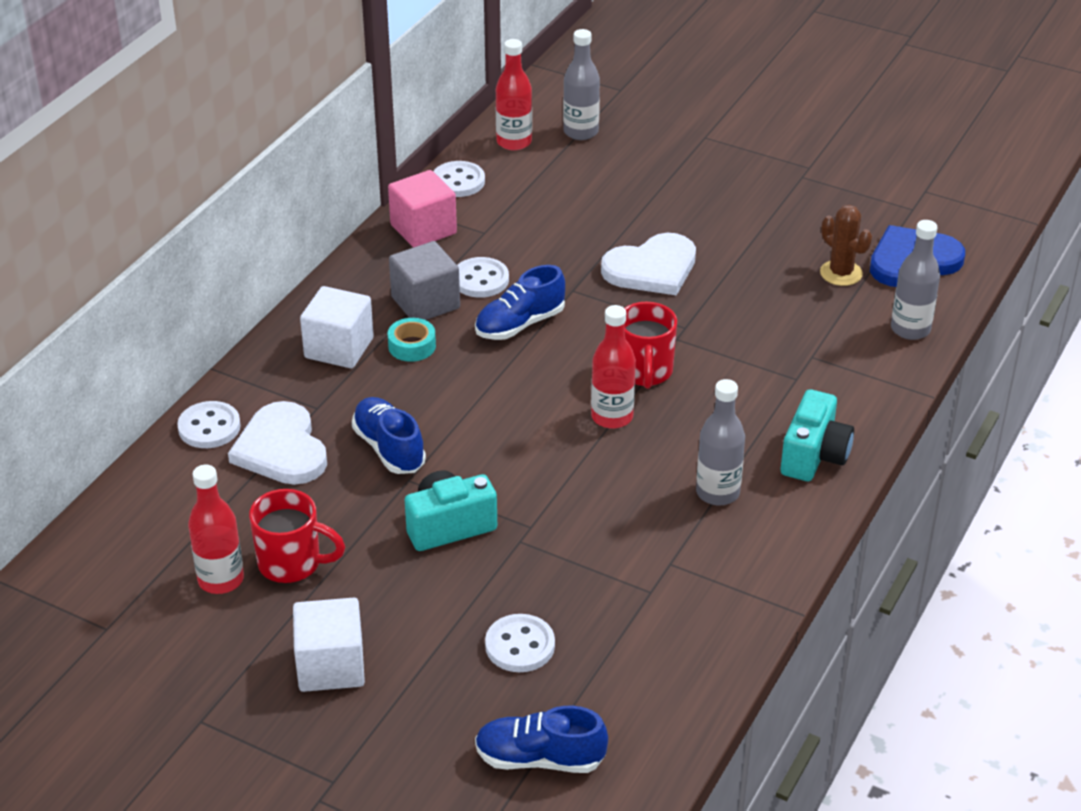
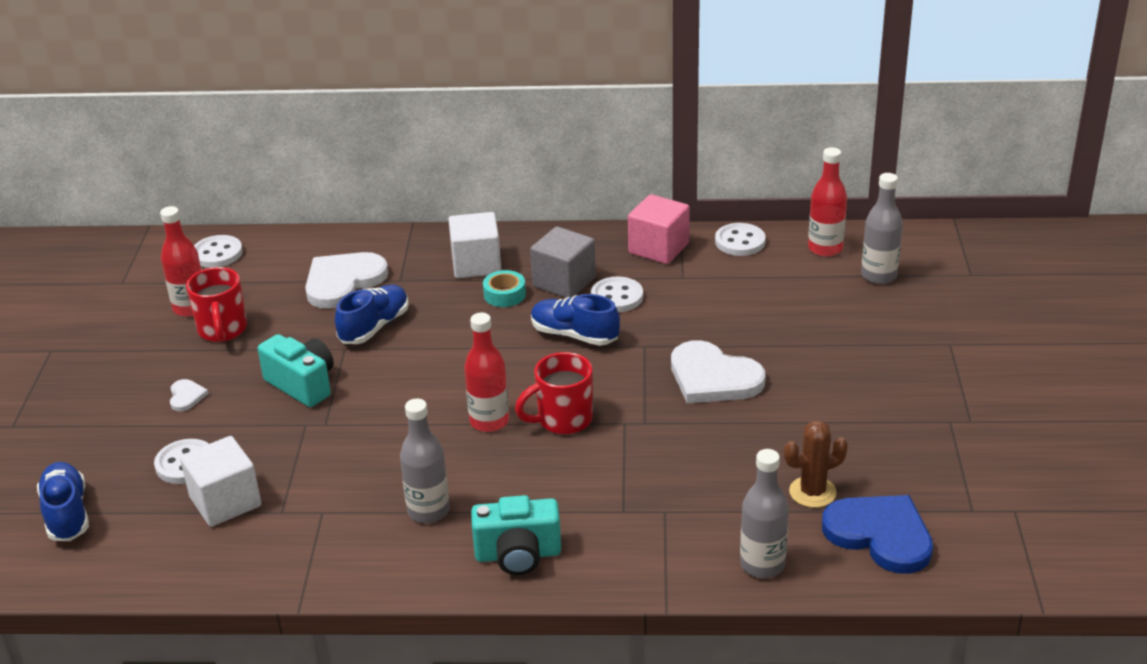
camera: 65 degrees right, 5 degrees down
white button [177,401,241,448] -> white button moved to [194,235,243,268]
white cube [293,598,365,692] -> white cube moved to [180,436,261,527]
brown cactus [820,205,872,286] -> brown cactus turned 45 degrees clockwise [784,420,848,508]
none -> white heart [170,379,209,411]

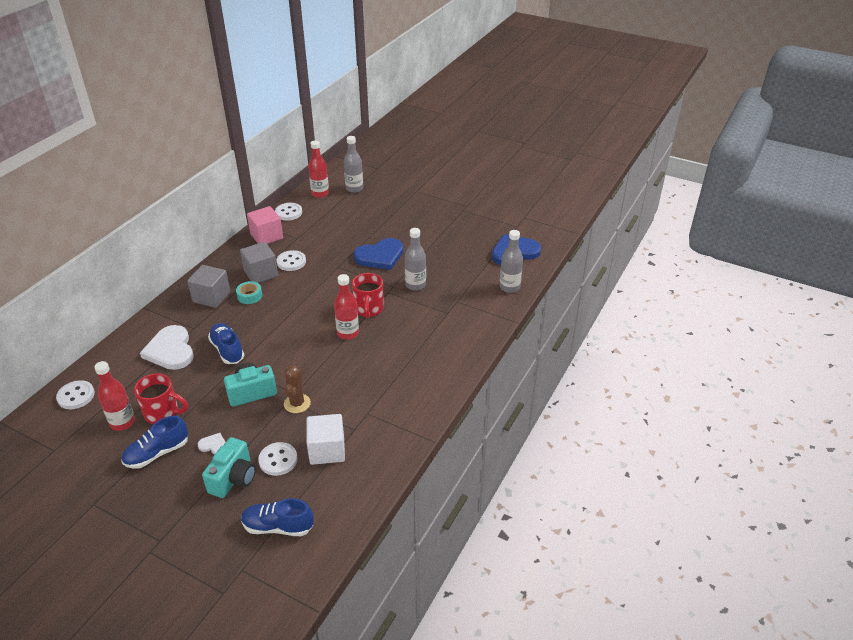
camera: 65 degrees left, 5 degrees up
grey bottle [400,399,450,523] -> grey bottle moved to [405,228,426,291]
white cube [448,212,501,278] -> grey cube [187,265,230,308]
turquoise camera [471,495,561,575] -> turquoise camera moved to [202,437,256,498]
blue shoe [531,294,620,346] -> blue shoe moved to [121,416,188,469]
white heart [671,340,765,403] -> blue heart [354,238,403,270]
brown cactus [784,420,848,508] -> brown cactus moved to [284,365,311,413]

